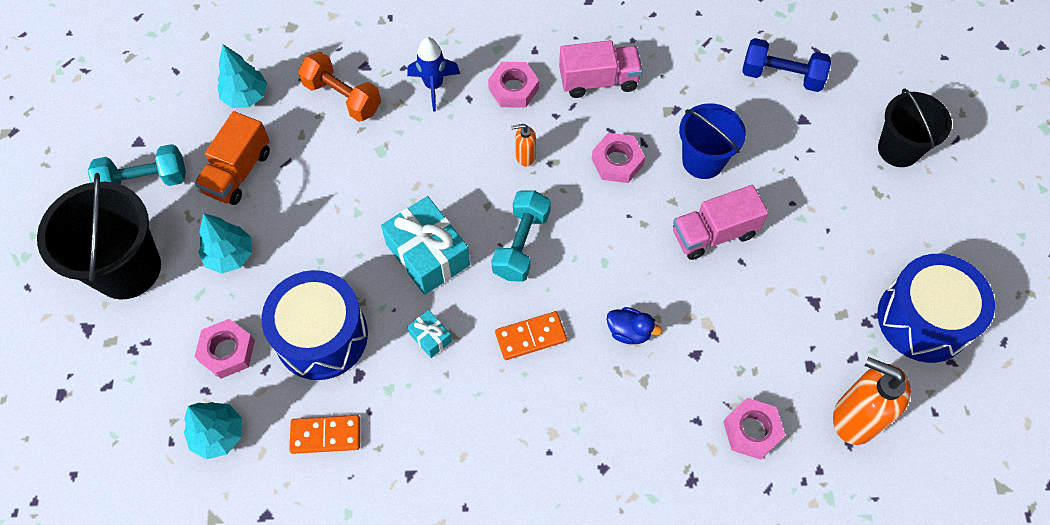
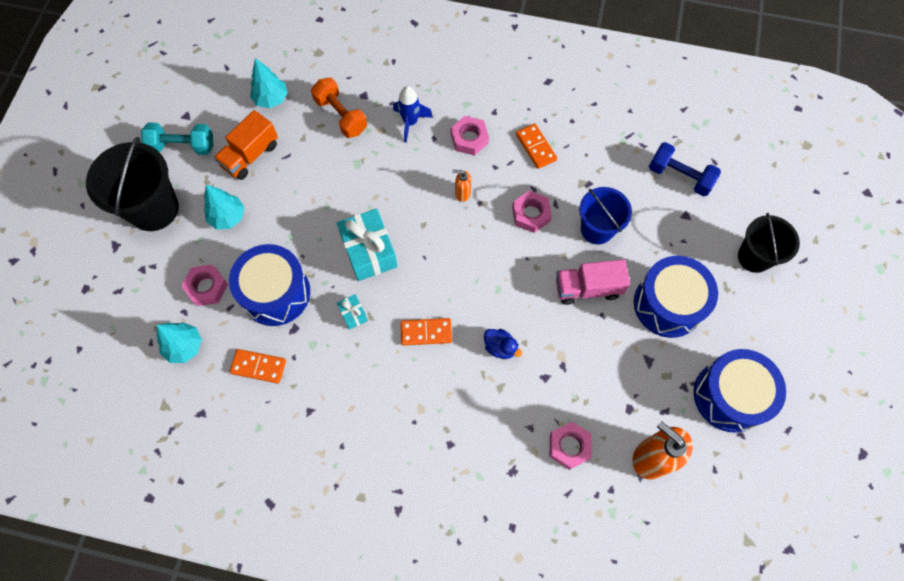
camera: 15 degrees right, 5 degrees up
turquoise dumbbell [491,190,551,282] -> none
pink truck [559,40,643,98] -> orange domino [516,123,557,169]
none -> blue drum [634,256,718,338]

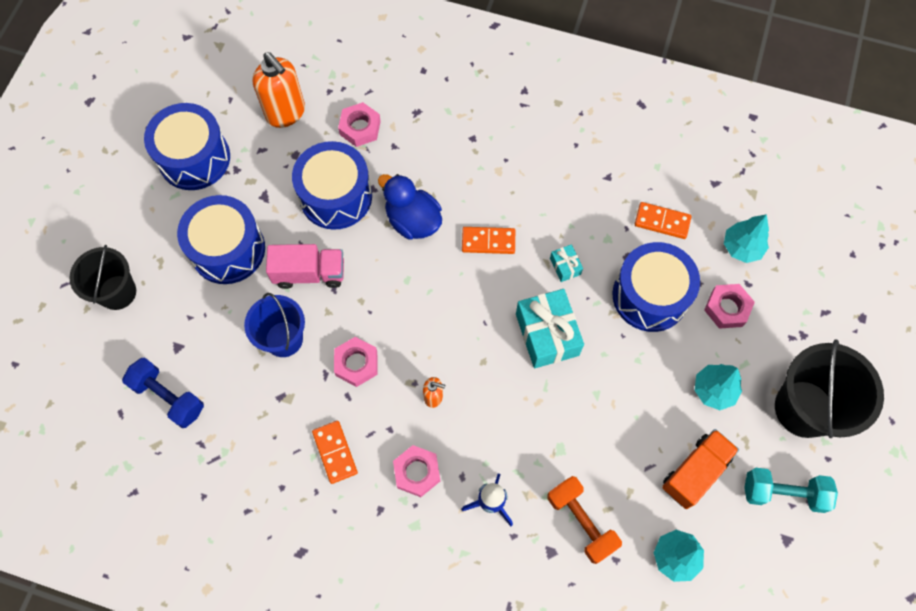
camera: 175 degrees left, 0 degrees up
blue duck [484,329,522,359] -> blue duck [378,174,442,240], size x1.73
none -> blue drum [292,141,372,230]

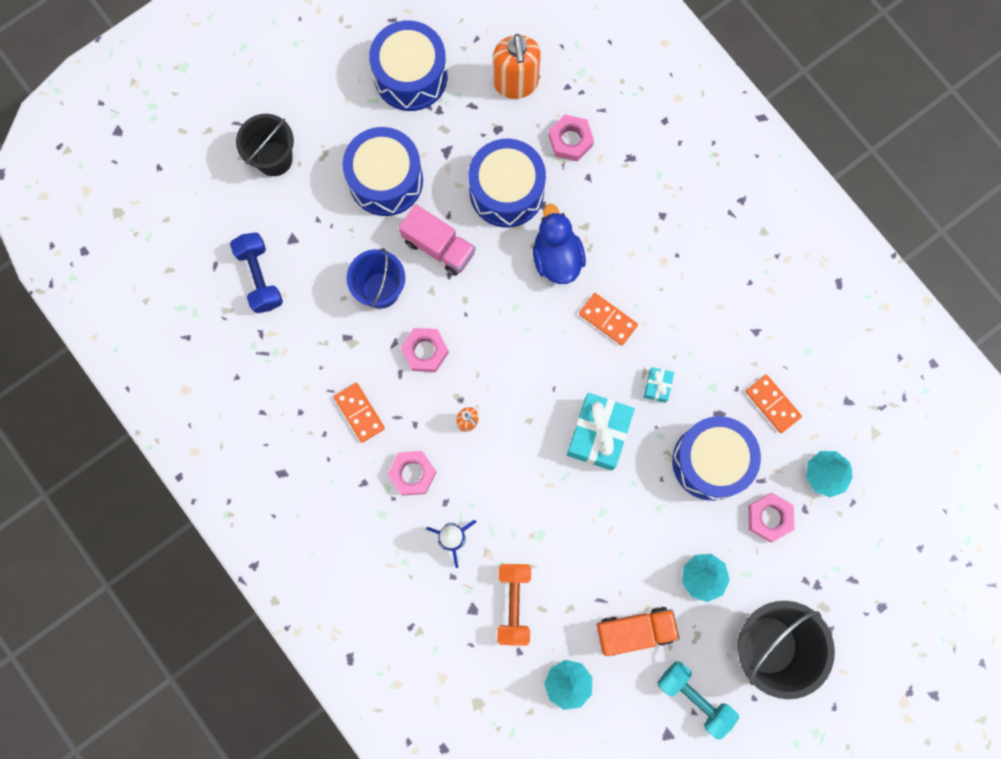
camera: 35 degrees right, 10 degrees up
orange domino [312,421,358,484] -> orange domino turned 45 degrees counterclockwise [334,383,385,443]

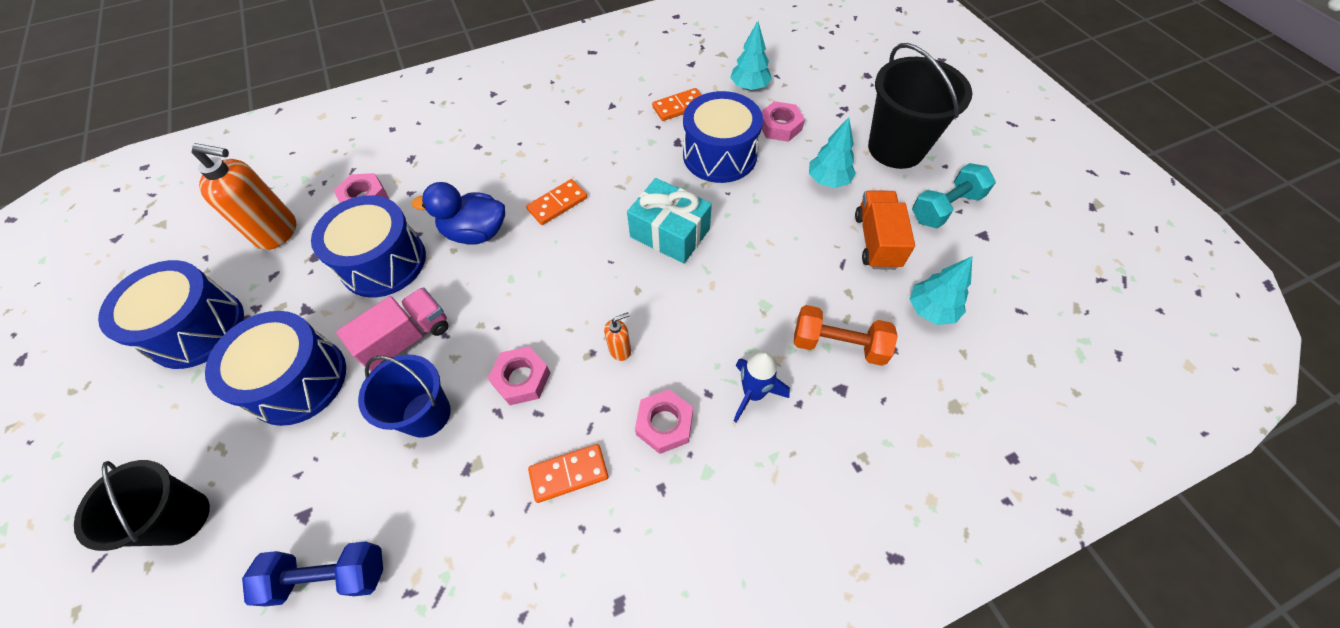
camera: 75 degrees left, 20 degrees down
turquoise gift [644,367,674,403] -> none

